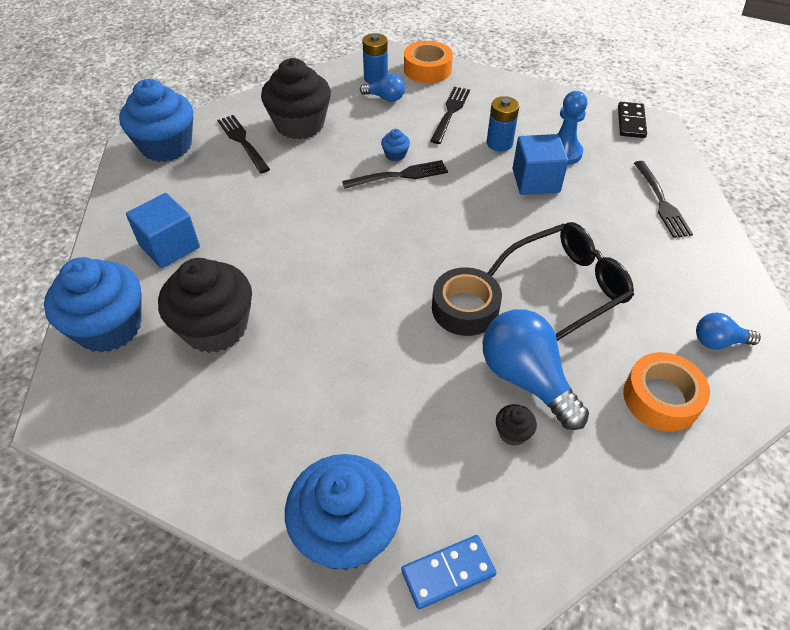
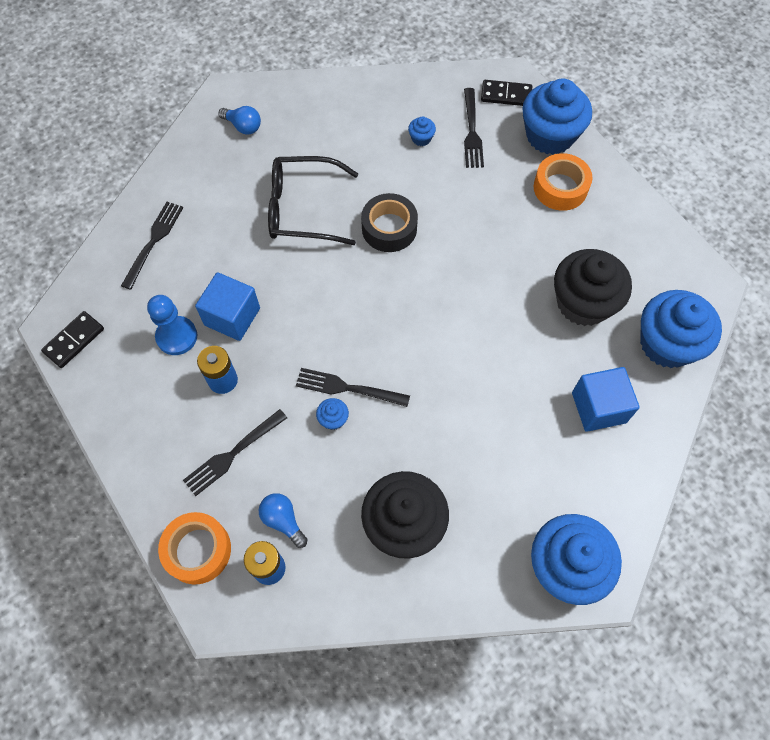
camera: 150 degrees left, 15 degrees up
black fork [217,115,270,173] -> black fork moved to [464,88,484,168]
blue domino [401,535,496,609] -> black domino [481,80,532,106]
blue light bulb [483,309,589,430] -> none
black cupcake [496,404,537,446] -> blue cupcake [408,117,436,146]
orange tape [623,352,710,432] -> orange tape moved to [534,153,593,211]

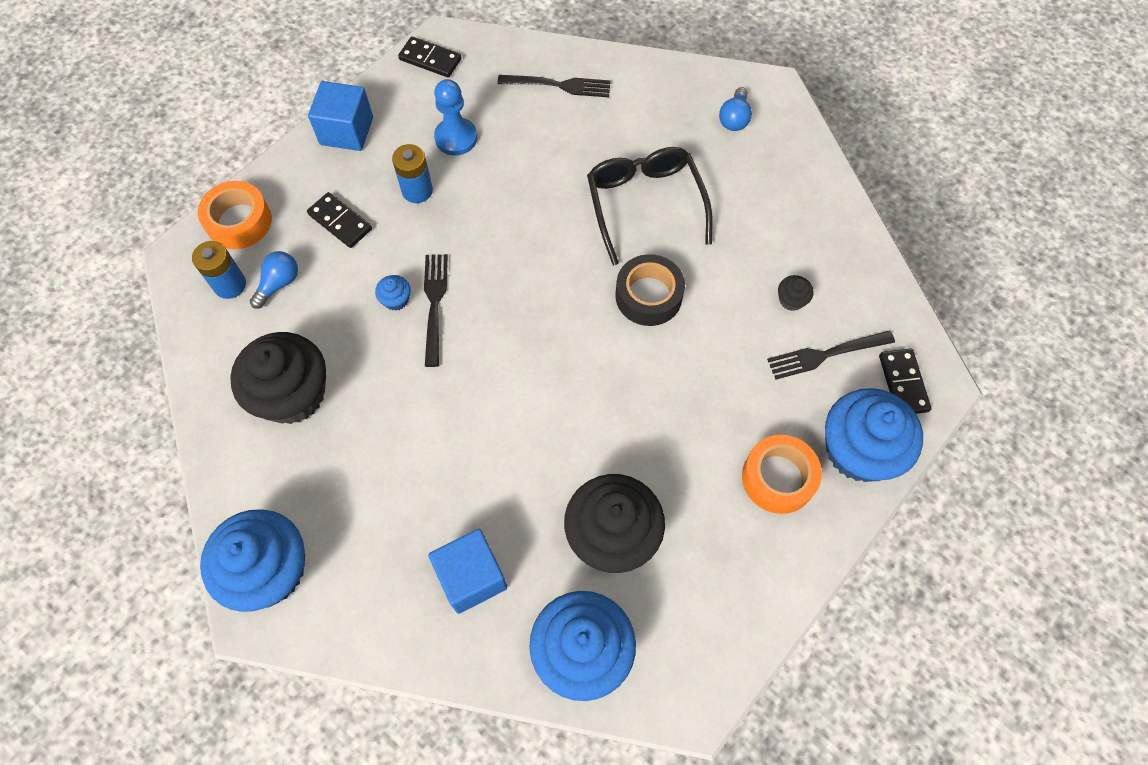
camera: 75 degrees right, 0 degrees up
black fork [183,409,287,496] -> black domino [307,192,372,248]
blue cube [195,272,260,341] -> blue cube moved to [308,81,373,151]
blue cupcake [408,117,436,146] -> black cupcake [778,275,813,311]

